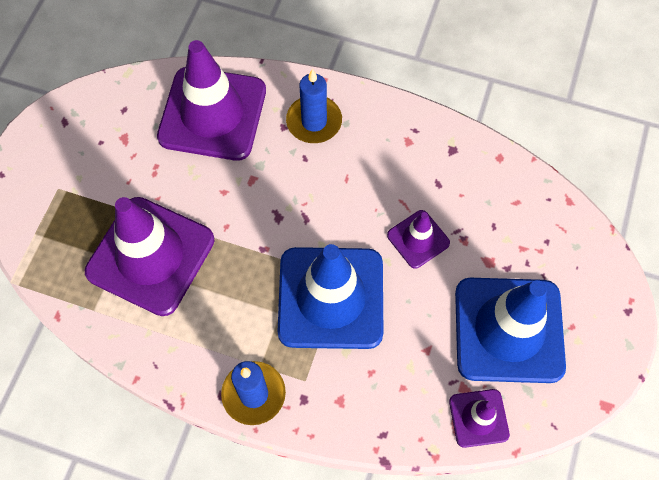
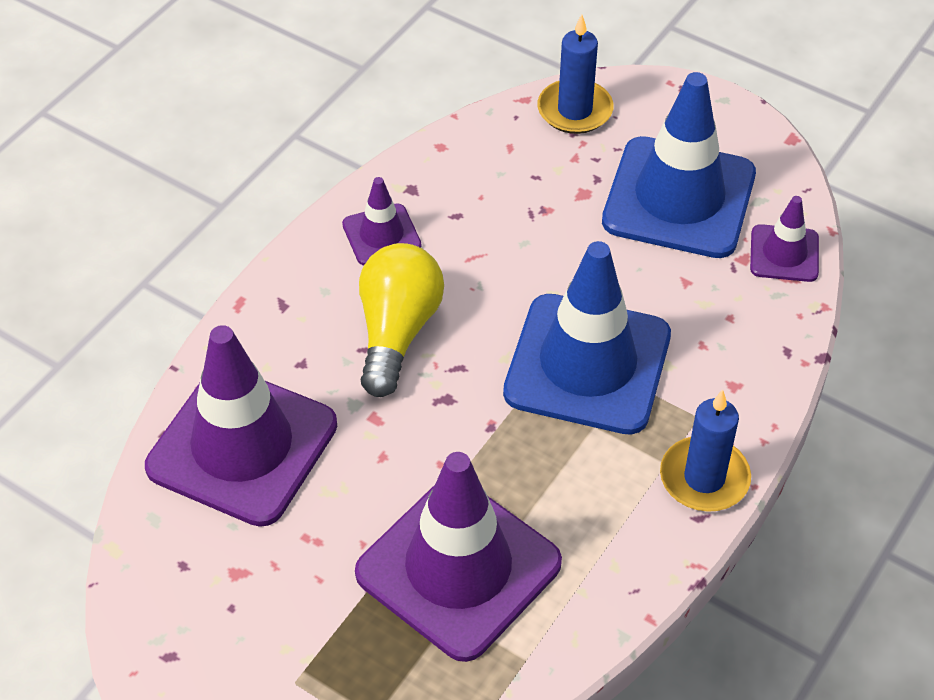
camera: 75 degrees left, 15 degrees down
blue candle [286,69,342,143] -> blue candle moved to [537,14,613,134]
purple traffic cone [387,210,450,269] -> purple traffic cone moved to [342,177,422,265]
none -> yellow light bulb [359,243,444,397]

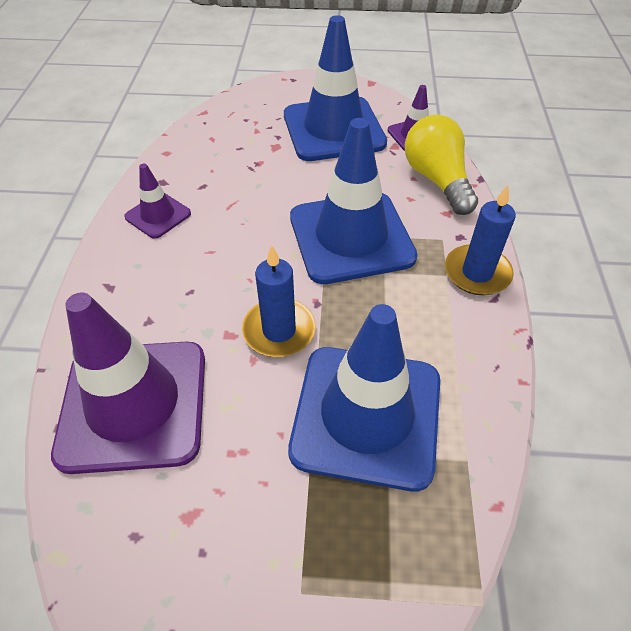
camera: 30 degrees left, 0 degrees up
purple traffic cone [355,452,562,662] -> blue traffic cone [288,304,440,492]
yellow light bulb [359,243,444,397] -> yellow light bulb moved to [405,114,478,215]
blue candle [537,14,613,134] -> blue candle moved to [242,245,316,357]

